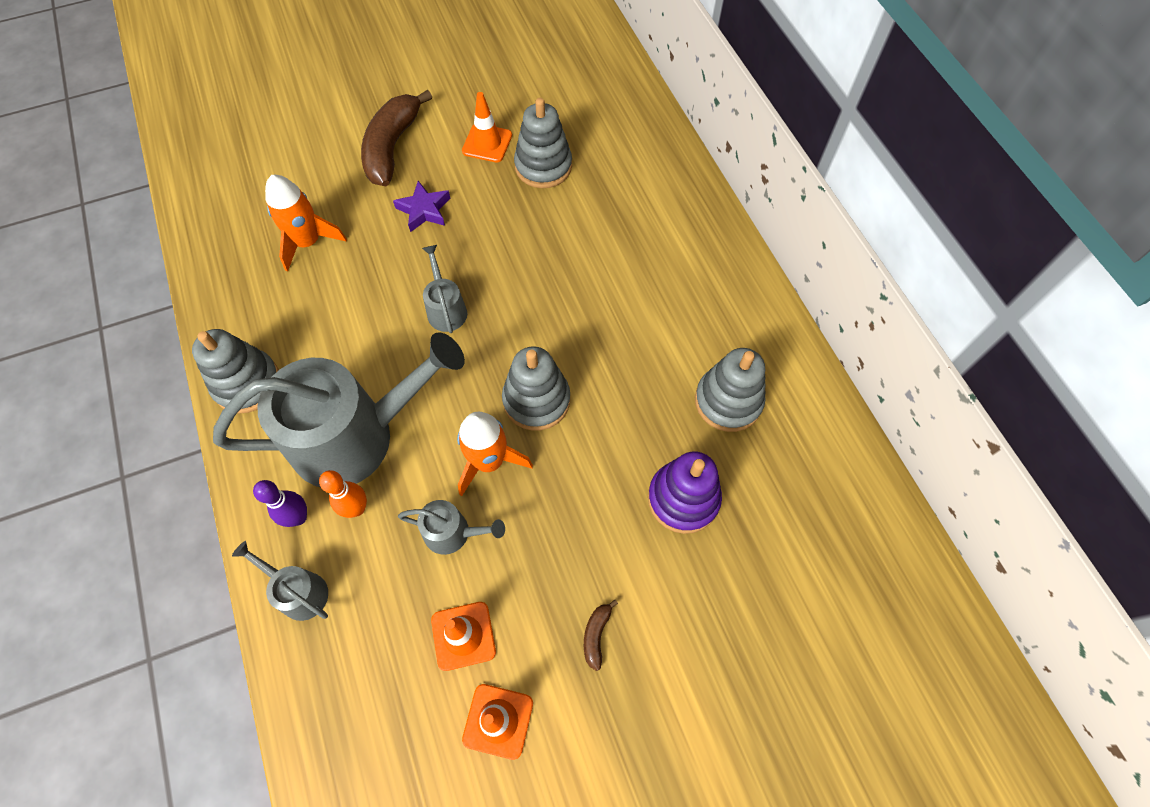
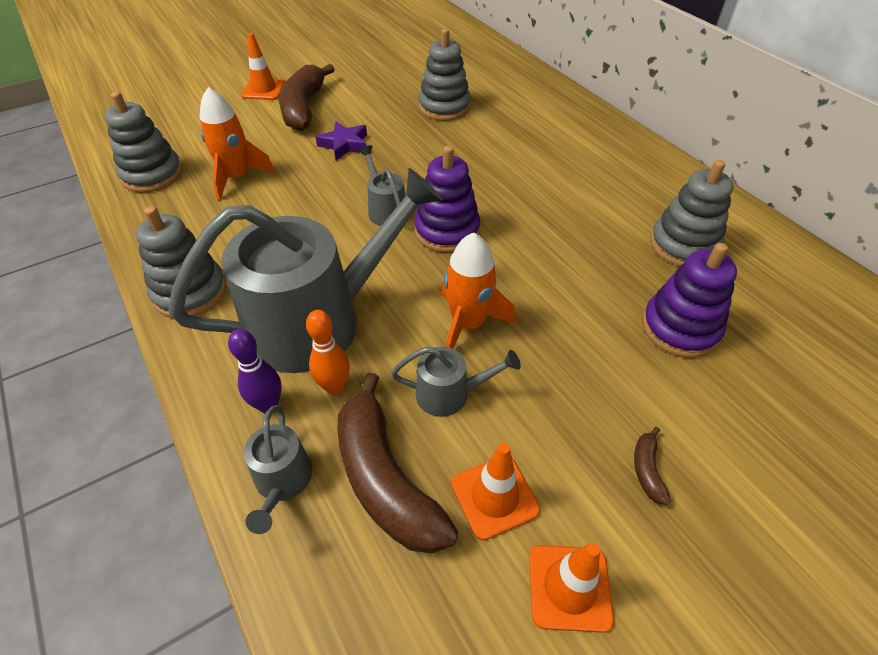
camera: 10 degrees left, 15 degrees down
grey watering can [232,541,328,621] -> grey watering can turned 120 degrees counterclockwise [244,405,312,534]
orange traffic cone [462,92,512,162] -> orange traffic cone moved to [241,33,286,100]
grey stacking toy [502,346,570,431] -> grey stacking toy moved to [105,92,183,193]
none -> brown banana [337,373,458,554]
none -> purple stacking toy [414,146,480,253]

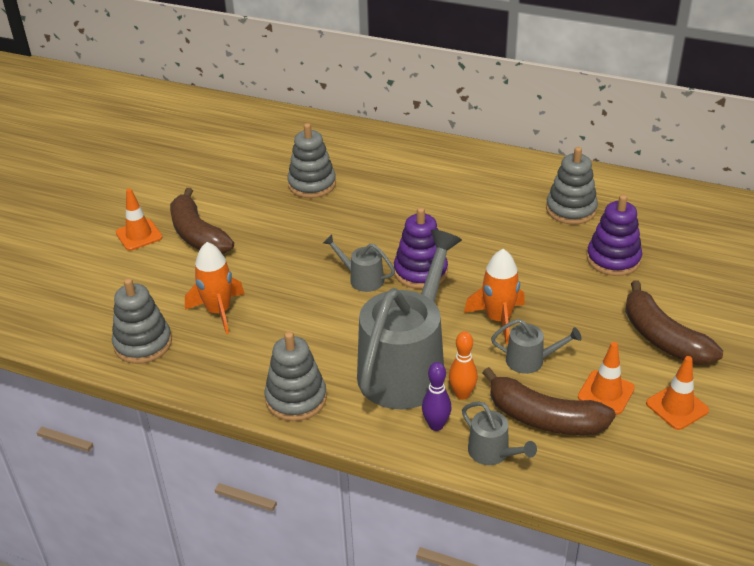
camera: 35 degrees left, 10 degrees down
purple star [316,121,367,160] -> none
grey watering can [391,346,521,417] -> grey watering can turned 45 degrees clockwise [491,319,582,374]
brown banana [634,427,671,505] -> brown banana [625,280,723,365], size x2.42

